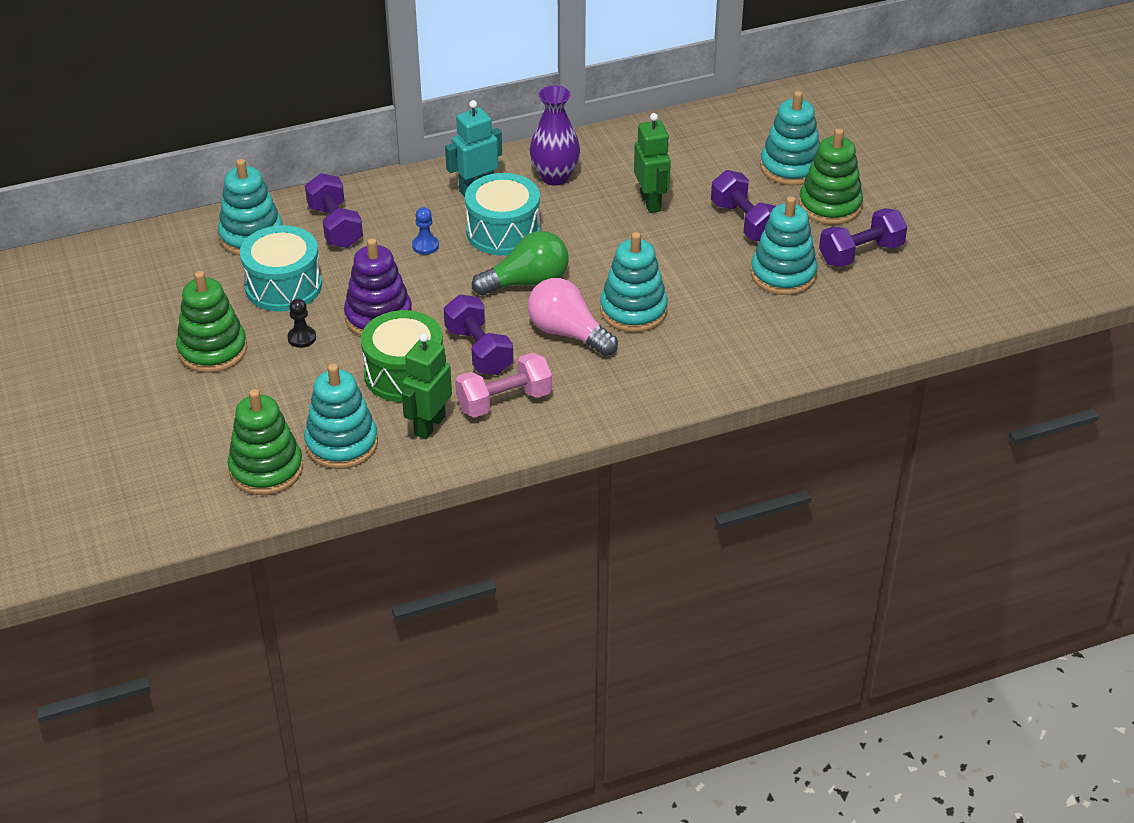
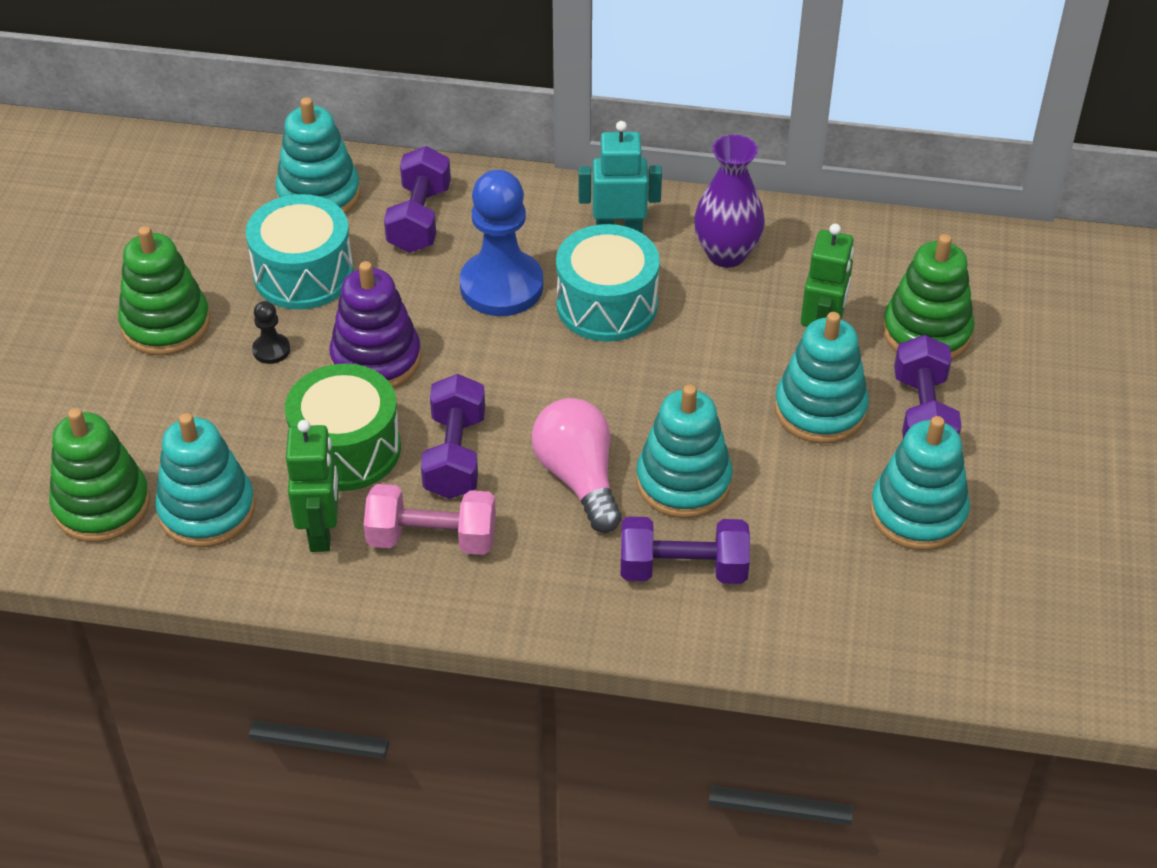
camera: 30 degrees right, 5 degrees up
green robot [402,333,452,439] -> green robot turned 120 degrees clockwise [286,420,339,552]
blue pawn [412,207,439,255] -> blue pawn [460,170,543,316], size x2.31
green light bulb [472,231,568,296] -> none
turquoise stacking toy [760,91,820,185] -> turquoise stacking toy moved to [774,312,869,444]
green stacking toy [799,128,863,225] -> green stacking toy moved to [882,234,975,360]
purple dumbbell [819,208,907,267] -> purple dumbbell moved to [621,517,750,584]

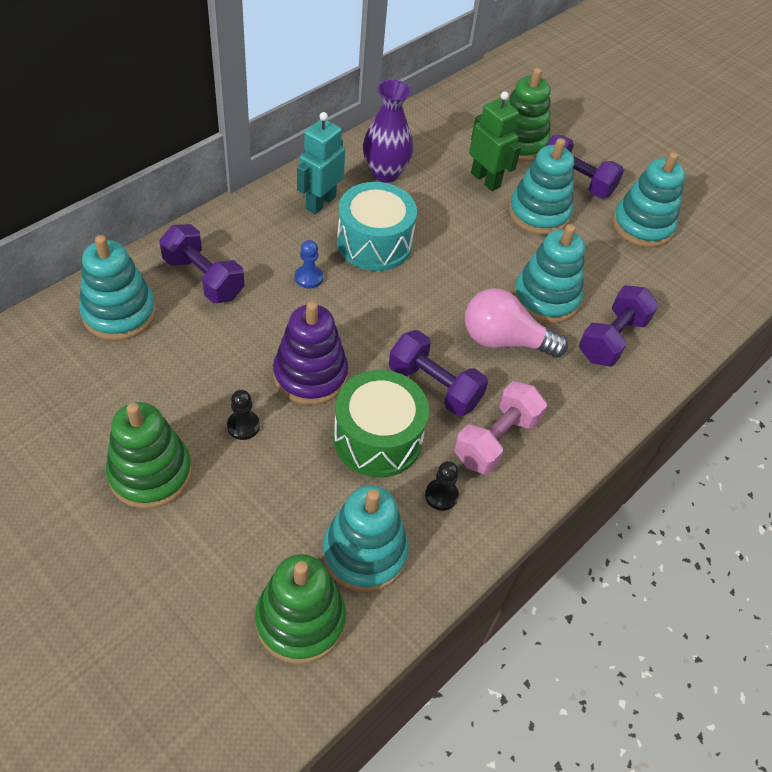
camera: 60 degrees left, 5 degrees up
turquoise drum [246,194,354,310] -> none
green robot [286,420,339,552] -> black pawn [425,461,459,511]
blue pawn [460,170,543,316] -> blue pawn [295,240,323,288], size x0.43

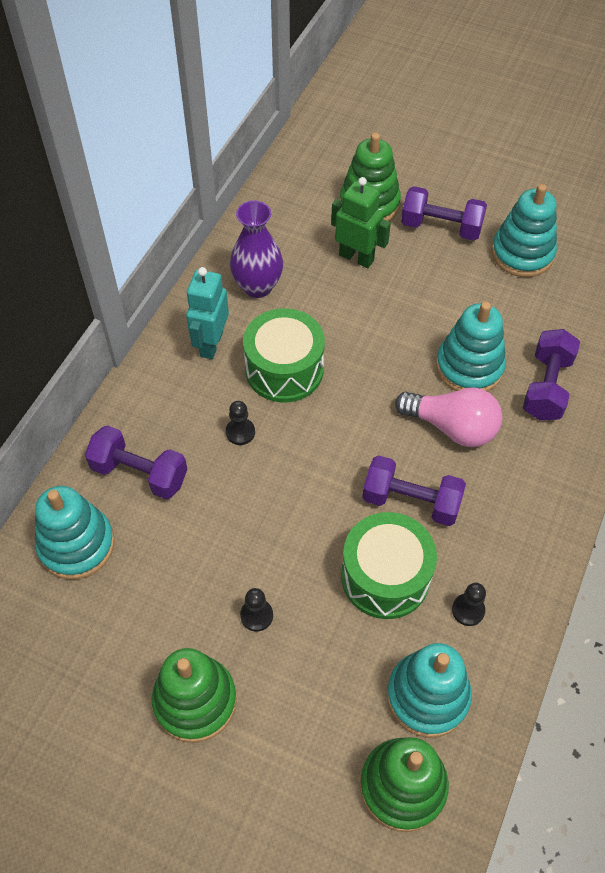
camera: 15 degrees left, 5 degrees up
purple stacking toy [273,301,348,405] -> none
blue pawn [295,240,323,288] -> black pawn [226,401,255,445]
turquoise drum [337,182,417,271] -> green drum [243,308,325,402]
pink dumbbell [454,381,547,474] -> none
pink light bulb [465,288,568,357] -> pink light bulb turned 150 degrees counterclockwise [395,387,502,447]
turquoise stacking toy [509,138,574,235] -> none

